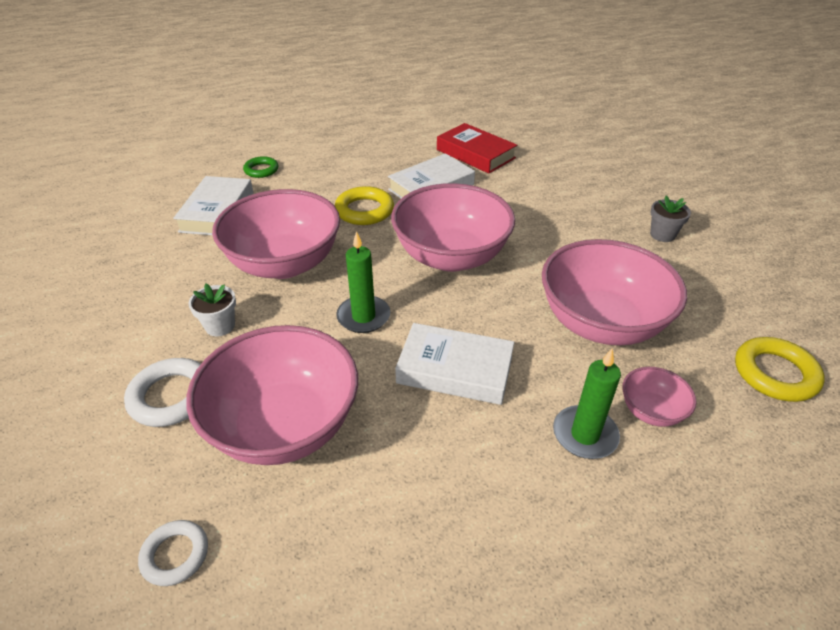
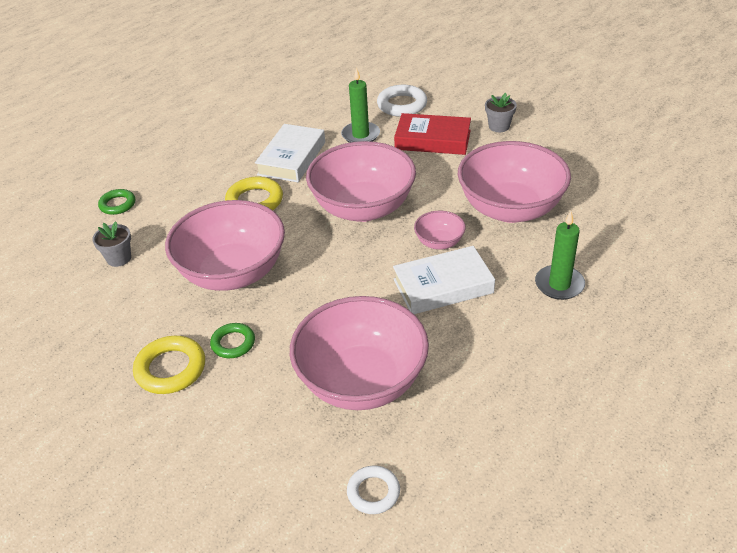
camera: 30 degrees left, 0 degrees up
white ring [124,358,201,427] -> white ring moved to [377,84,427,117]
white book [173,176,254,235] -> grey flower pot [92,221,131,267]
white flower pot [189,283,236,336] -> green ring [210,323,255,358]
green candle [336,231,390,333] -> green candle moved to [341,68,380,143]
red book [437,123,517,174] -> red book moved to [394,113,471,155]
pink bowl [622,367,697,427] -> pink bowl moved to [414,211,466,250]
yellow ring [735,337,825,402] -> yellow ring moved to [133,336,205,394]

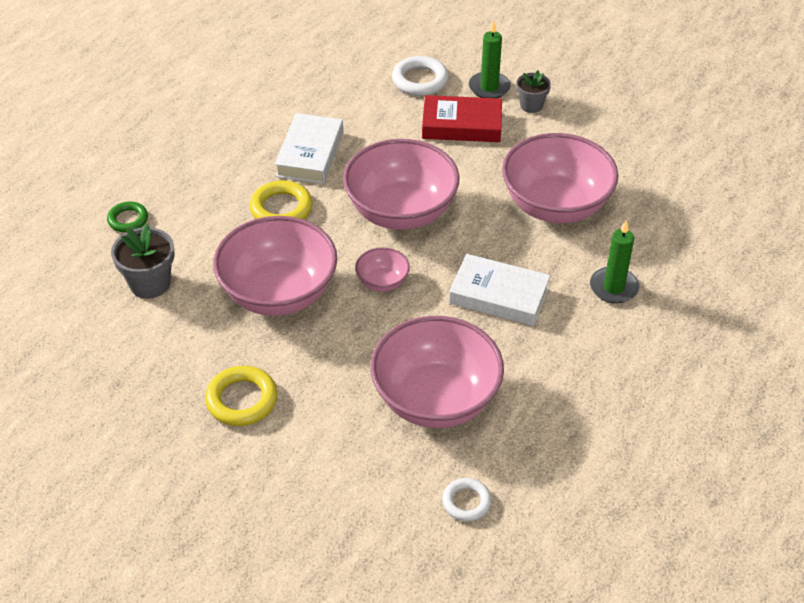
camera: 10 degrees left, 5 degrees up
grey flower pot [92,221,131,267] -> grey flower pot [111,224,174,299], size x1.55
green ring [210,323,255,358] -> none
green candle [341,68,380,143] -> green candle moved to [469,21,511,98]
white book [393,246,495,314] -> white book turned 45 degrees clockwise [449,254,551,326]
pink bowl [414,211,466,250] -> pink bowl moved to [355,247,410,292]

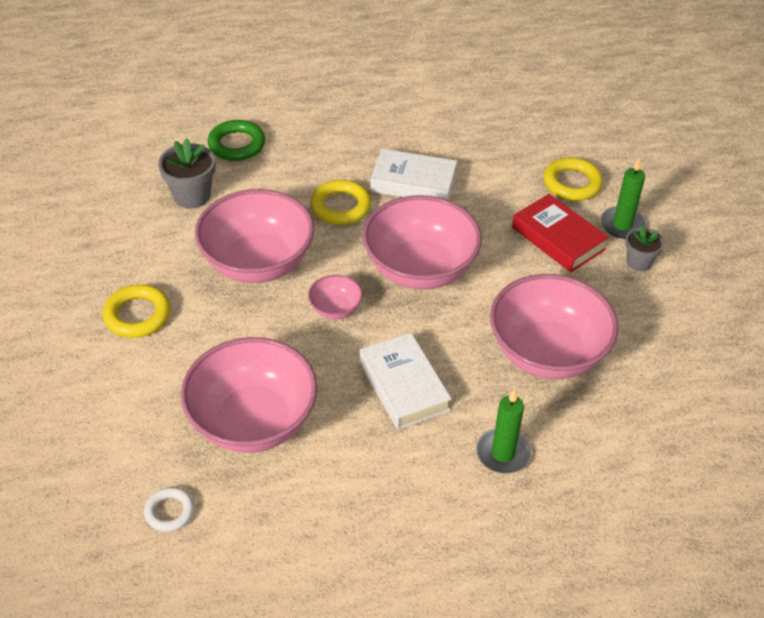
camera: 45 degrees right, 0 degrees up
green ring [107,202,148,232] -> green ring [207,120,265,161], size x1.56
white book [275,113,343,184] -> white book turned 45 degrees clockwise [370,149,457,200]
white ring [392,56,449,96] -> yellow ring [544,157,603,201]

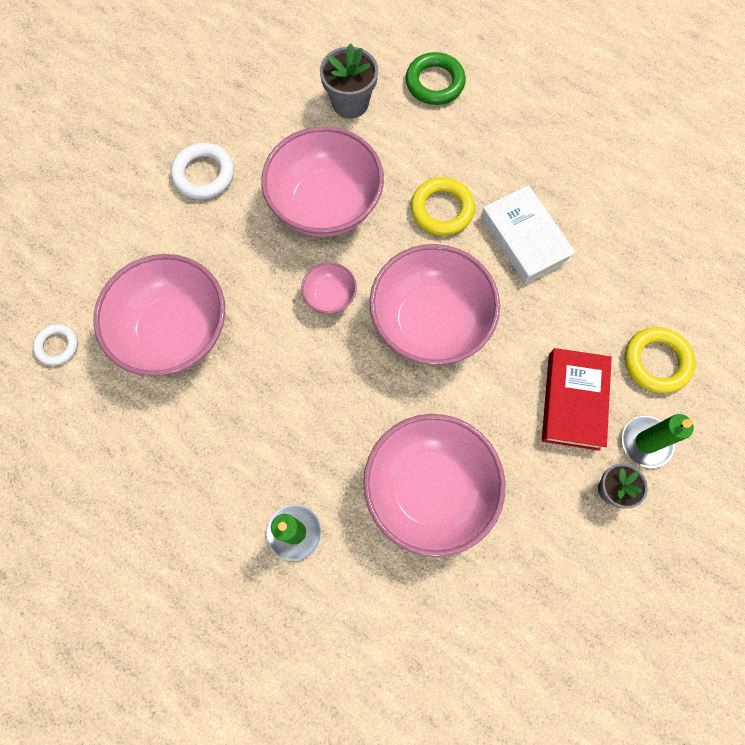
camera: 50 degrees right, 25 degrees up
yellow ring [102,284,171,338] -> white ring [171,143,234,200]
white book [359,333,452,430] -> none

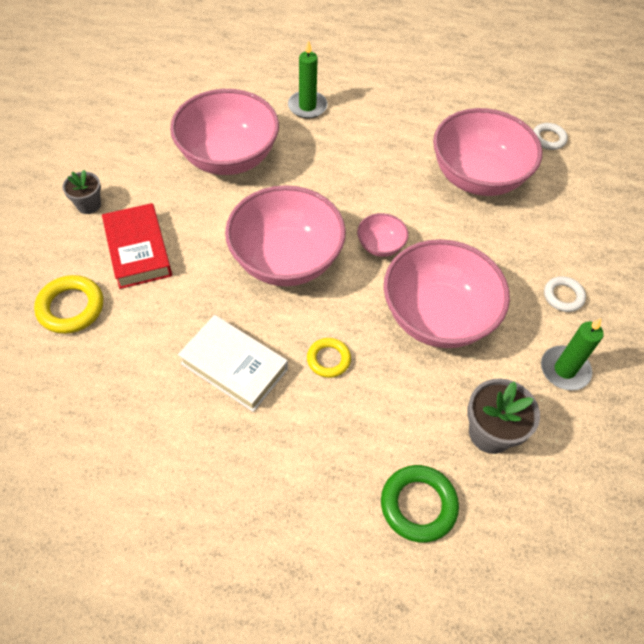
camera: 150 degrees right, 15 degrees down
white ring [171,143,234,200] -> white ring [544,276,586,312], size x0.64
yellow ring [411,177,475,236] -> yellow ring [307,338,351,378], size x0.64
green candle [622,414,694,468] -> green candle moved to [541,318,604,391]

